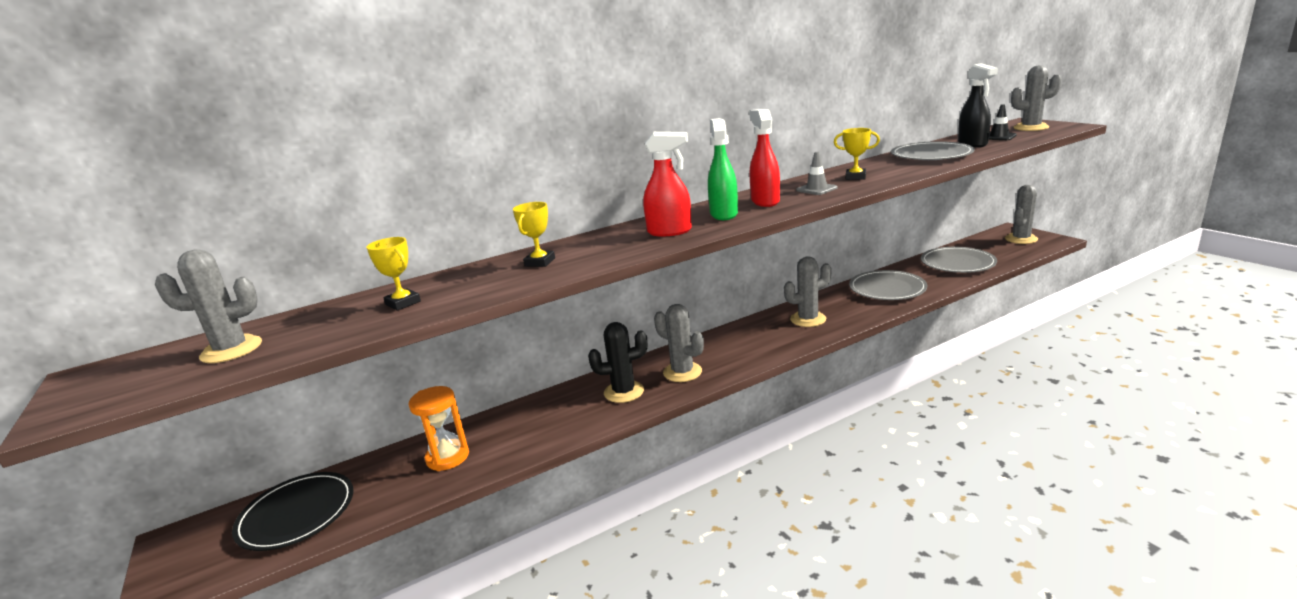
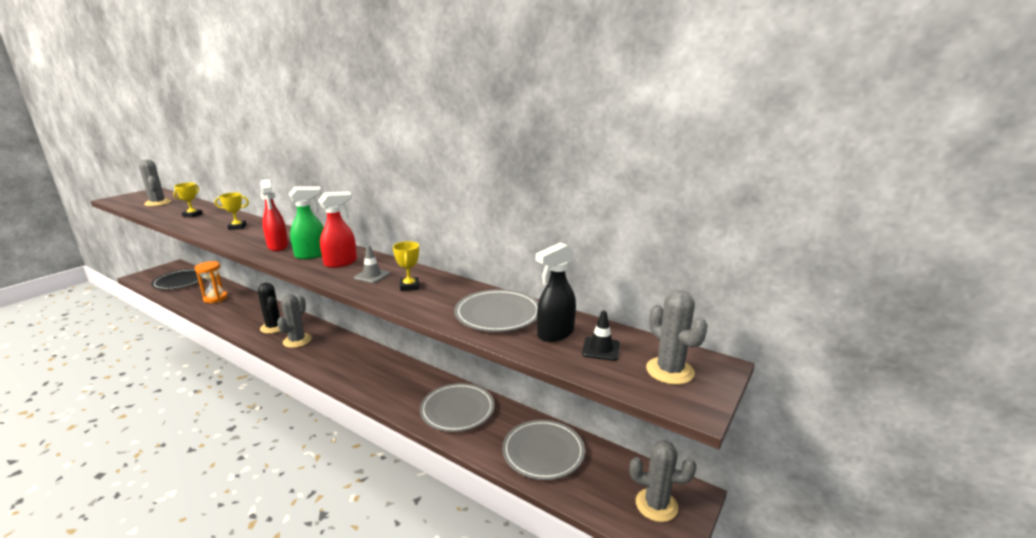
camera: 60 degrees right, 0 degrees up
grey cactus [784,256,831,327] -> none

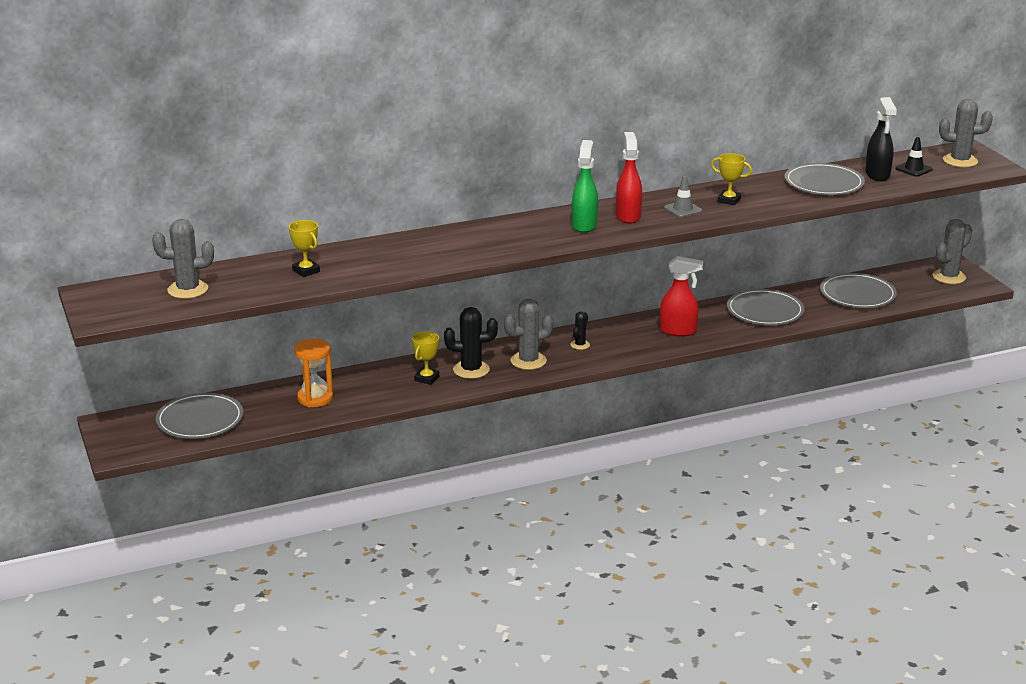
camera: 55 degrees left, 5 degrees up
black plate [151,269,204,290] -> grey plate [156,393,243,439]
yellow trophy [215,193,249,230] -> yellow trophy moved to [412,331,439,385]
red spray bottle [260,179,288,251] -> red spray bottle moved to [660,256,704,336]
grey cactus [277,294,311,348] -> grey cactus turned 75 degrees counterclockwise [504,299,553,370]
none -> black cactus [570,312,590,350]

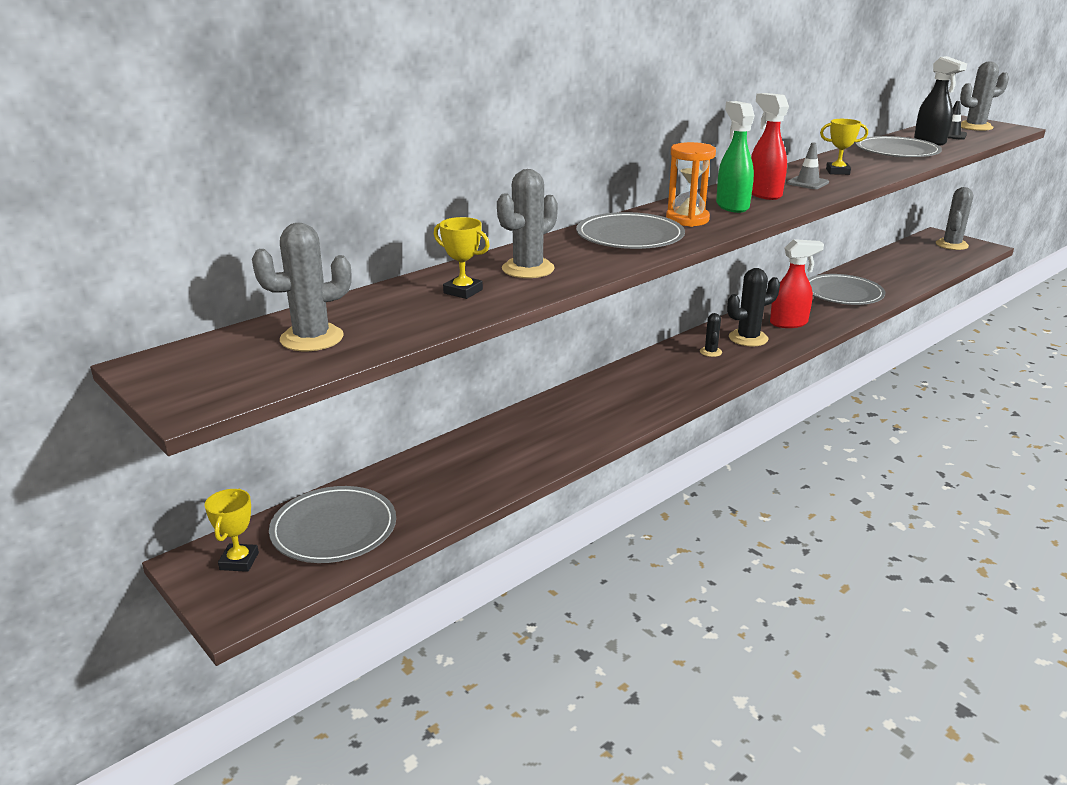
camera: 20 degrees left, 0 degrees up
orange hourglass [294,338,333,407] -> orange hourglass moved to [666,142,716,227]
yellow trophy [412,331,439,385] -> yellow trophy moved to [205,489,259,572]
black cactus [444,307,498,379] -> black cactus moved to [727,268,780,346]
grey cactus [504,299,553,370] -> grey cactus moved to [497,169,558,278]
grey plate [820,273,897,308] -> grey plate moved to [576,212,685,249]

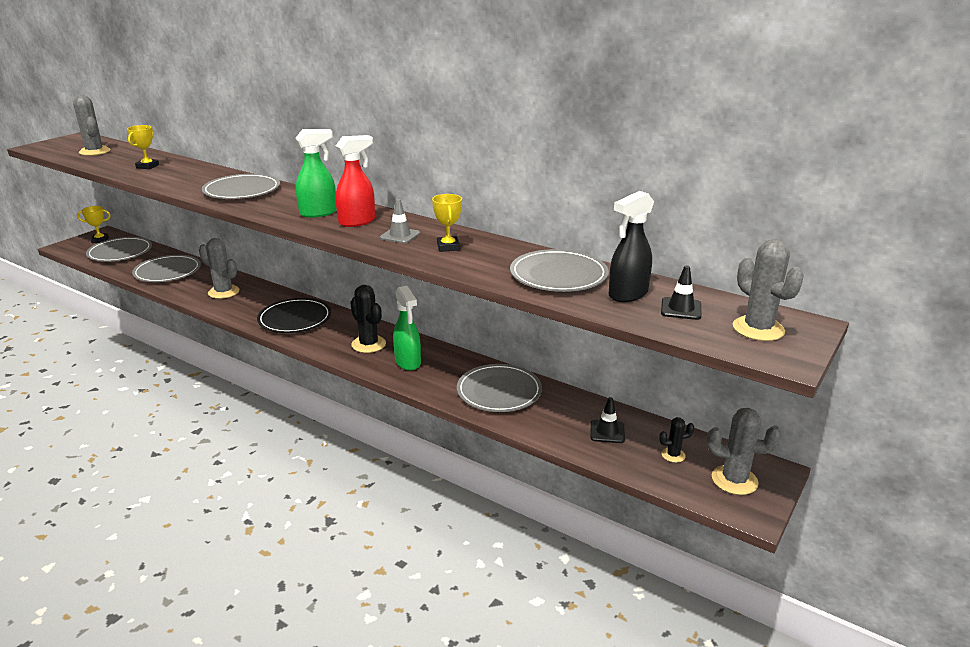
camera: 75 degrees right, 0 degrees up
grey cactus [497,169,558,278] -> grey cactus moved to [199,238,240,299]
orange hourglass [666,142,716,227] -> none
black cactus [700,313,722,357] -> black cactus moved to [659,417,694,463]
red spray bottle [770,239,824,328] -> green spray bottle [393,286,421,371]
none -> grey plate [132,255,201,282]
none -> black plate [257,298,331,333]
none -> black traffic cone [591,397,625,443]

